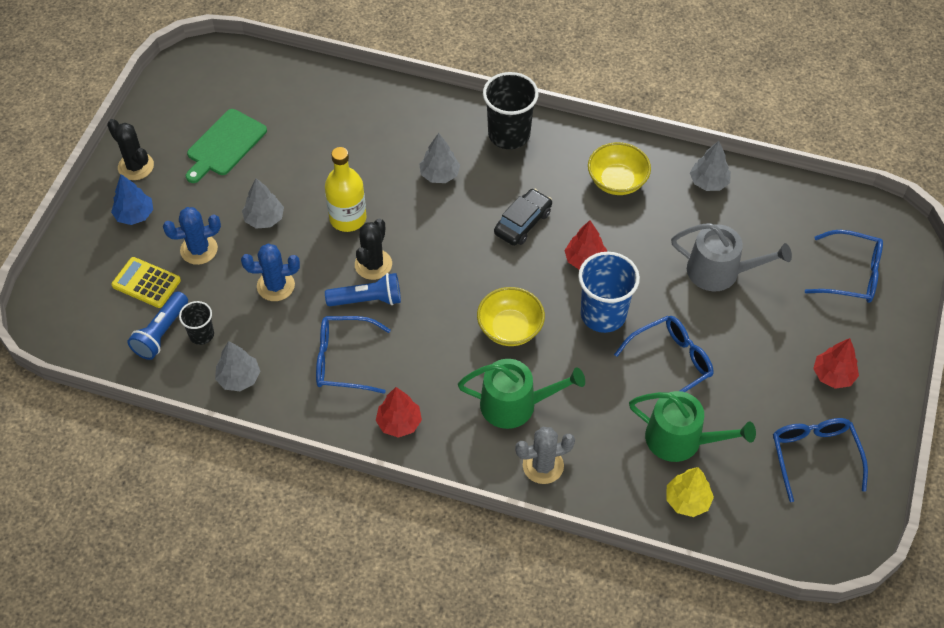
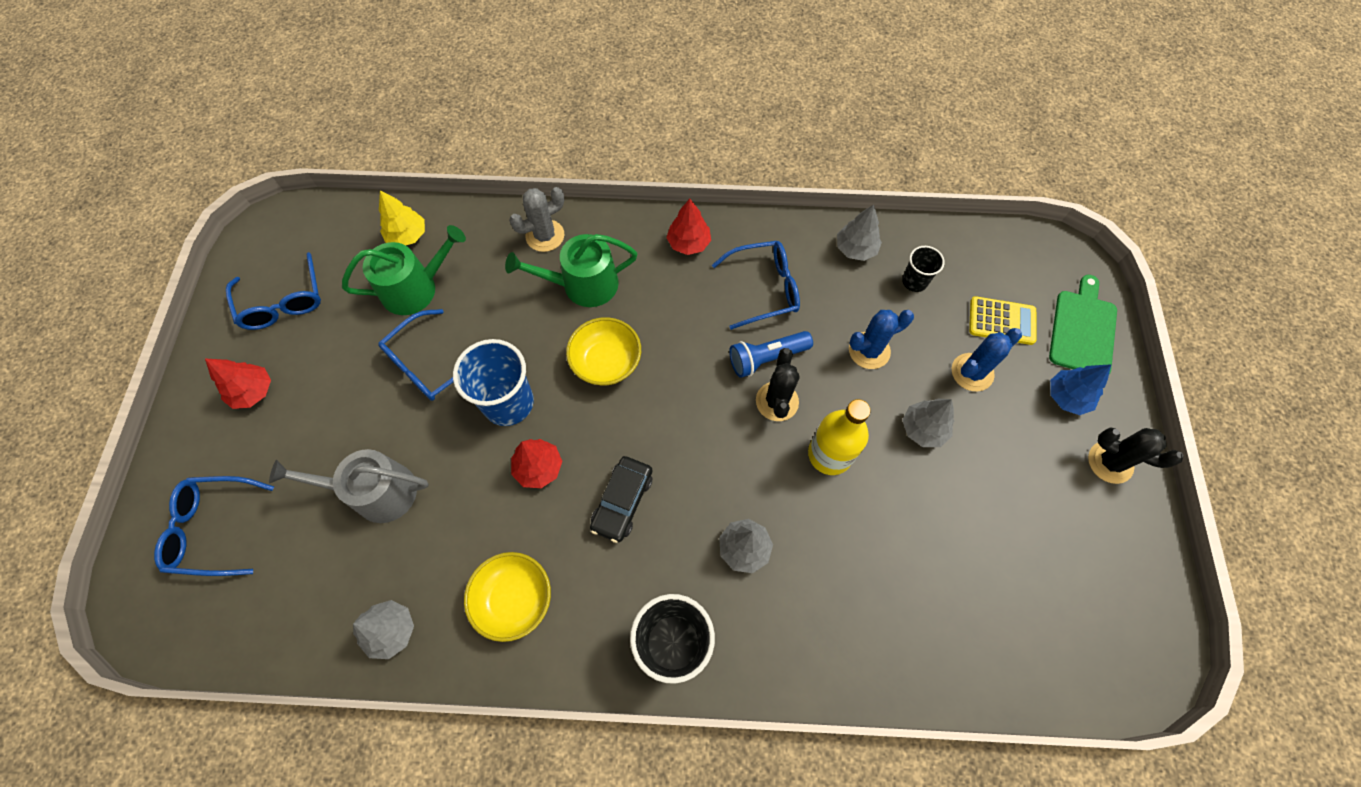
camera: 165 degrees right, 10 degrees up
blue flashlight [127,291,188,360] -> none
green cutting board [186,109,267,183] -> green cutting board moved to [1049,275,1117,374]
green watering can [629,391,756,462] -> green watering can turned 150 degrees clockwise [342,225,466,315]

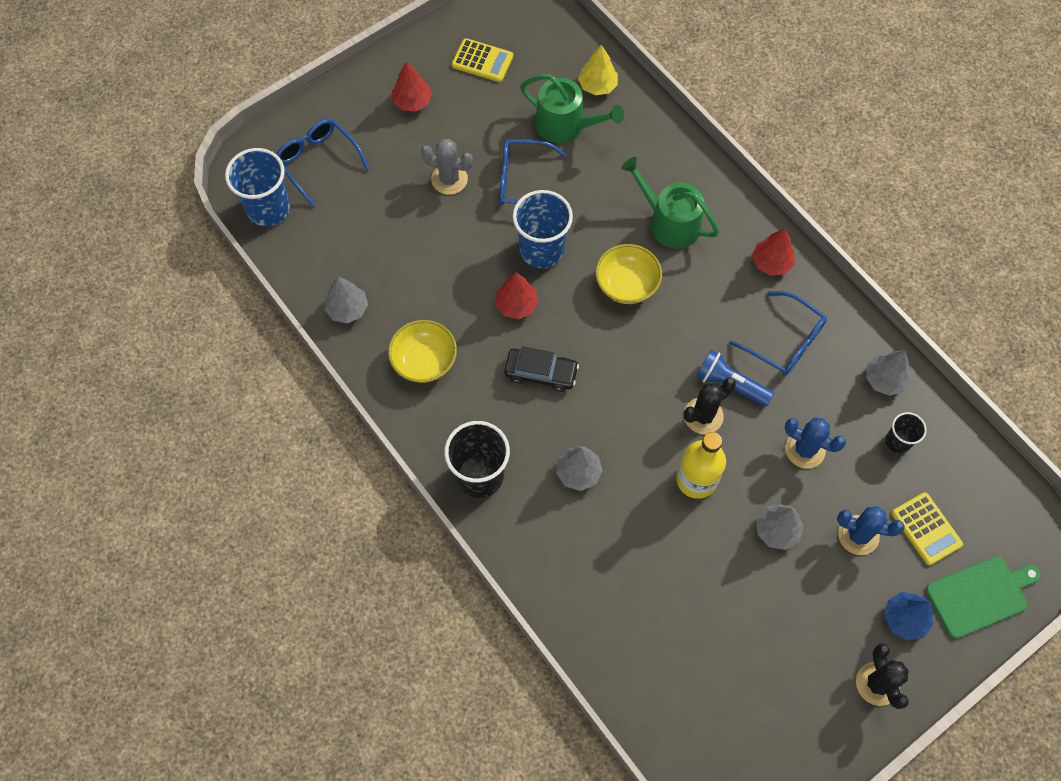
camera: 50 degrees right, 0 degrees up
blue glasses [226,252,321,330] -> yellow calculator [452,38,513,82]
grey watering can [269,449,429,523] -> none
grey cactus [509,187,564,252] -> grey cactus moved to [421,139,473,195]
black car [590,456,652,543] -> black car turned 150 degrees counterclockwise [504,347,579,392]
none -> blue cup [225,148,290,227]

